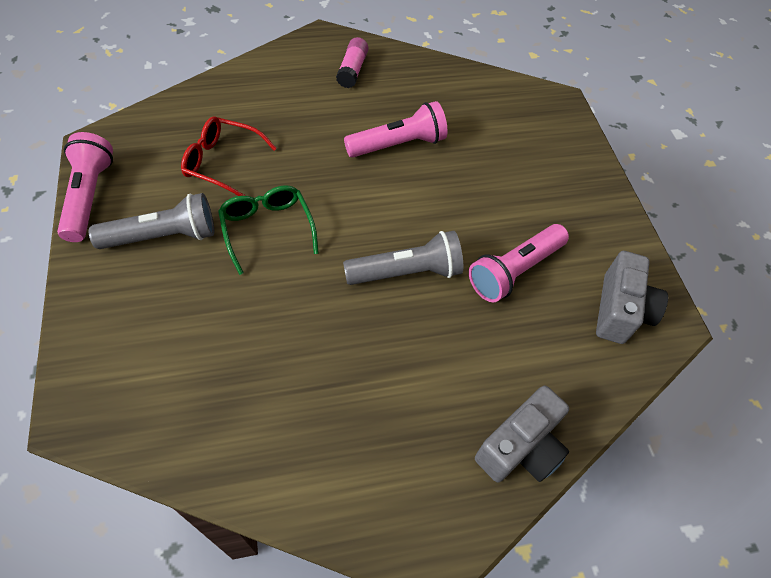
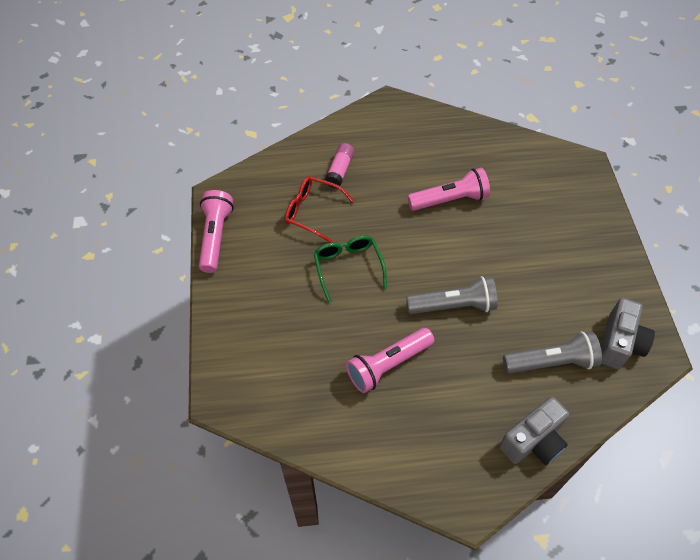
camera: 10 degrees right, 0 degrees up
grey flashlight [89,193,214,249] -> grey flashlight moved to [503,331,602,374]
pink glue stick [336,37,369,88] -> pink glue stick moved to [325,143,354,188]
pink flashlight [469,224,569,302] -> pink flashlight moved to [346,328,434,393]

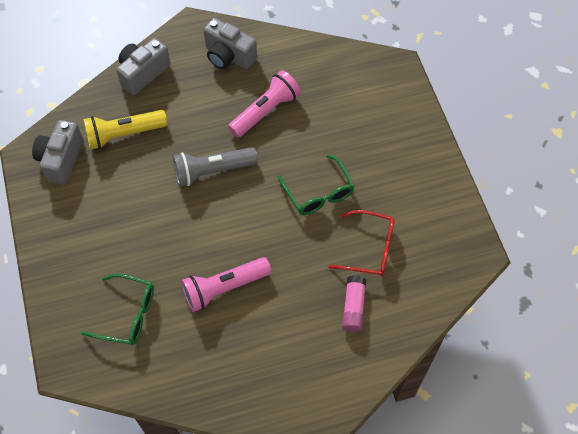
camera: 170 degrees right, 5 degrees up
pink flashlight [199,190,234,273] -> none
grey flashlight [503,331,602,374] -> yellow flashlight [83,110,168,150]
none -> green glasses [81,274,154,345]
none -> grey camera [204,18,257,69]

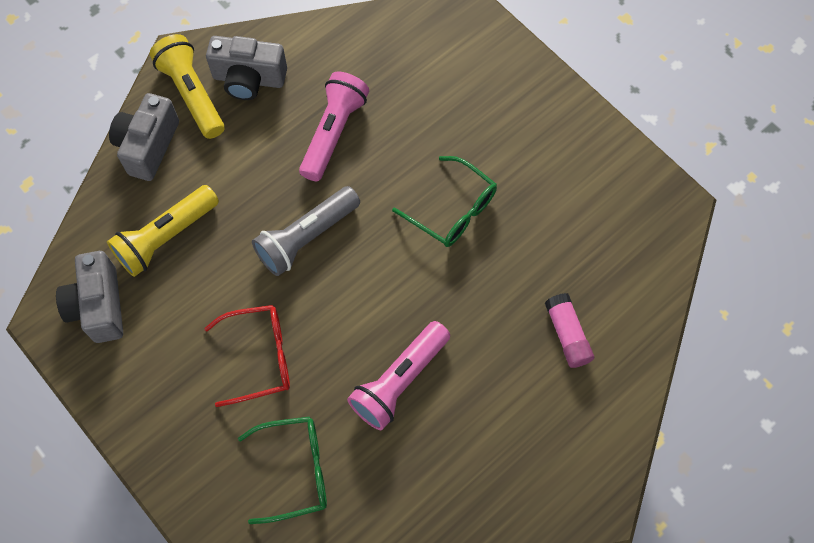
camera: 25 degrees left, 5 degrees up
red glasses [328,210,395,276] -> red glasses moved to [204,305,290,407]
none -> yellow flashlight [150,34,225,139]

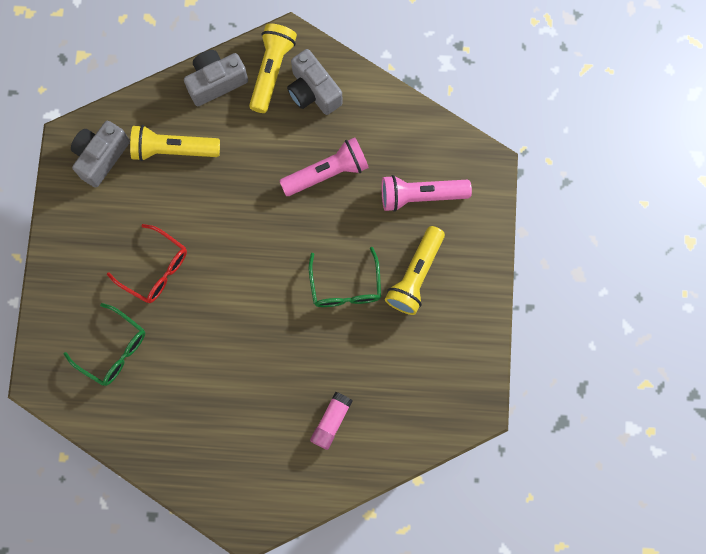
camera: 45 degrees right, 10 degrees up
grey flashlight [252,186,360,276] -> none
pink flashlight [347,321,450,430] -> pink flashlight moved to [382,175,472,212]
none -> yellow flashlight [385,226,445,315]

